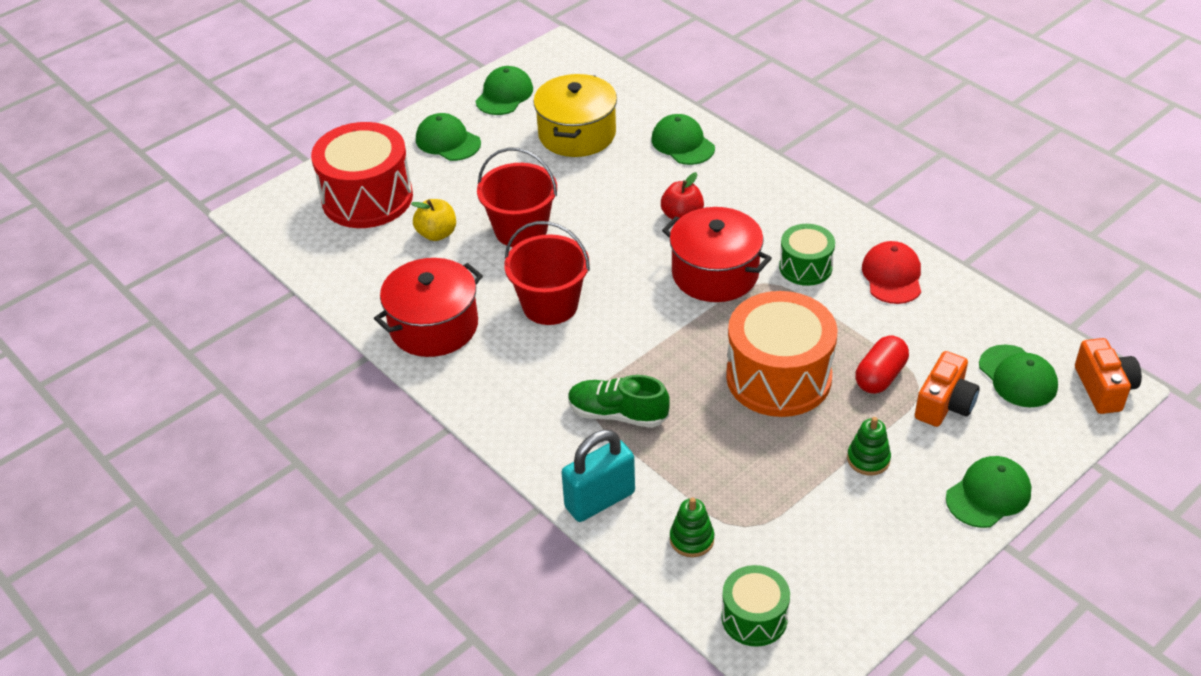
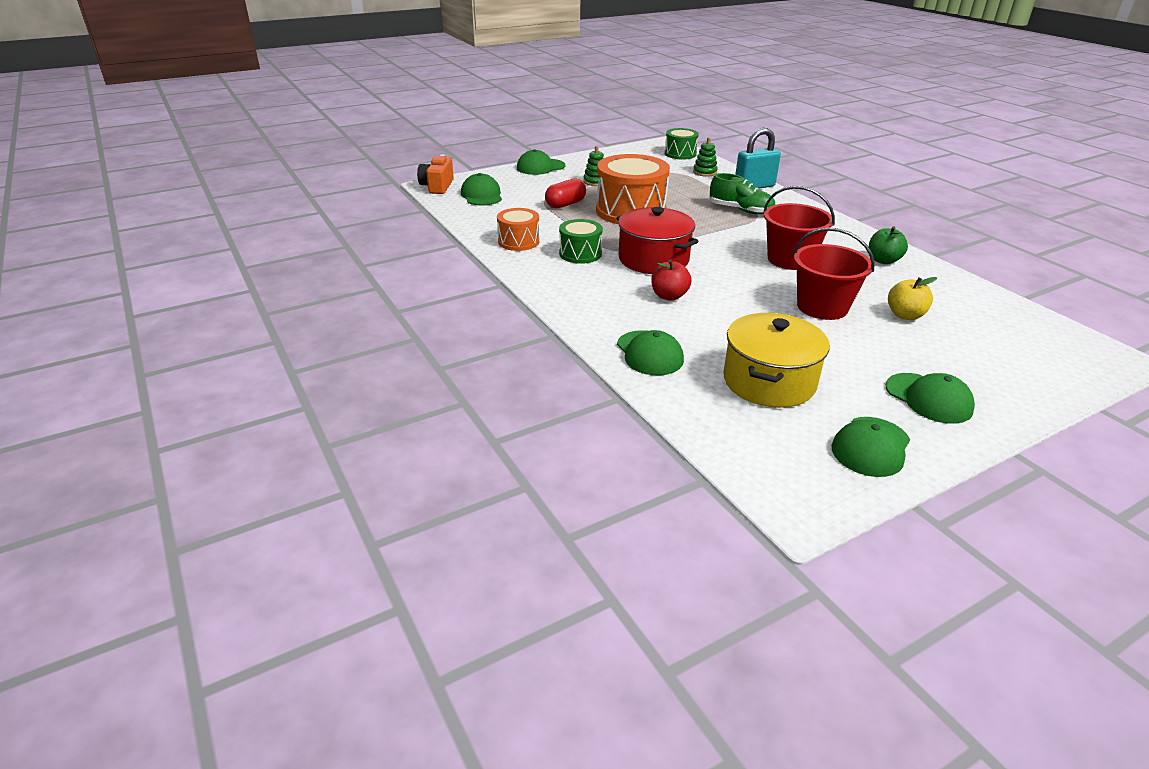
camera: 170 degrees left, 10 degrees down
red drum [311,122,413,228] -> none
red pot [374,258,483,357] -> green apple [869,226,908,264]
red cap [862,241,921,304] -> orange drum [497,208,539,251]
orange camera [915,351,980,427] -> none

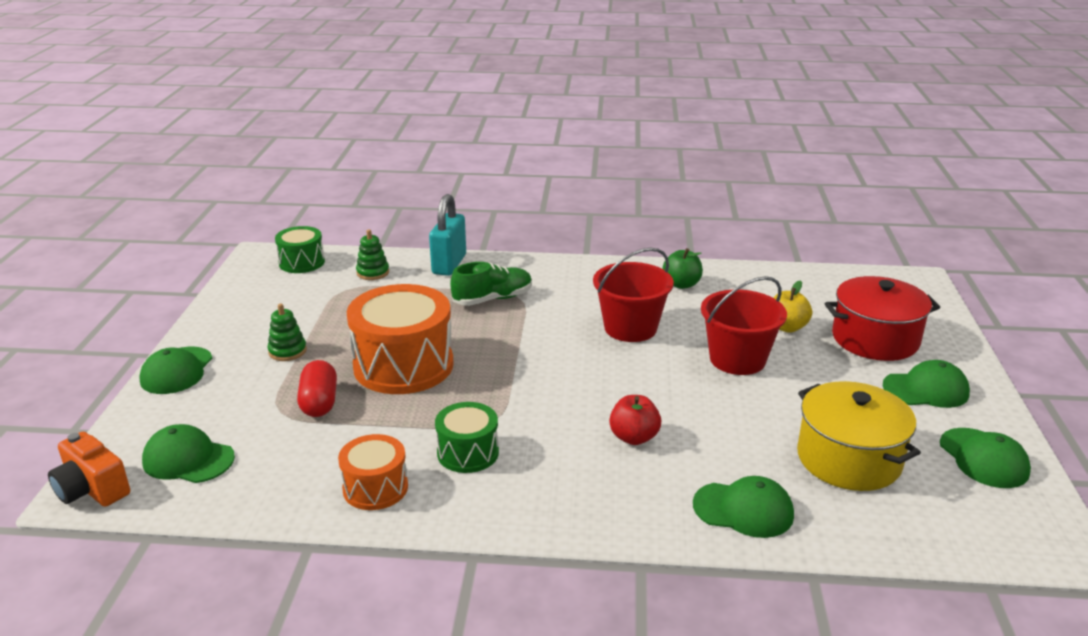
camera: 55 degrees left, 5 degrees down
red pot [616,207,699,274] -> red pot moved to [825,276,940,361]

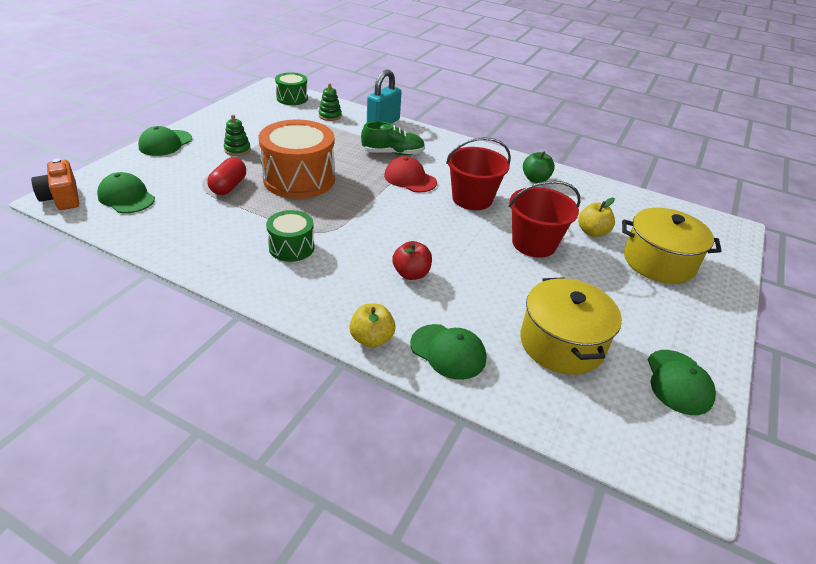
camera: 20 degrees right, 10 degrees up
orange drum [338,434,408,510] -> none
red pot [825,276,940,361] -> yellow pot [622,208,722,284]
green cap [883,360,970,408] -> none
none -> yellow apple [349,304,396,348]
none -> red cap [384,156,437,192]

